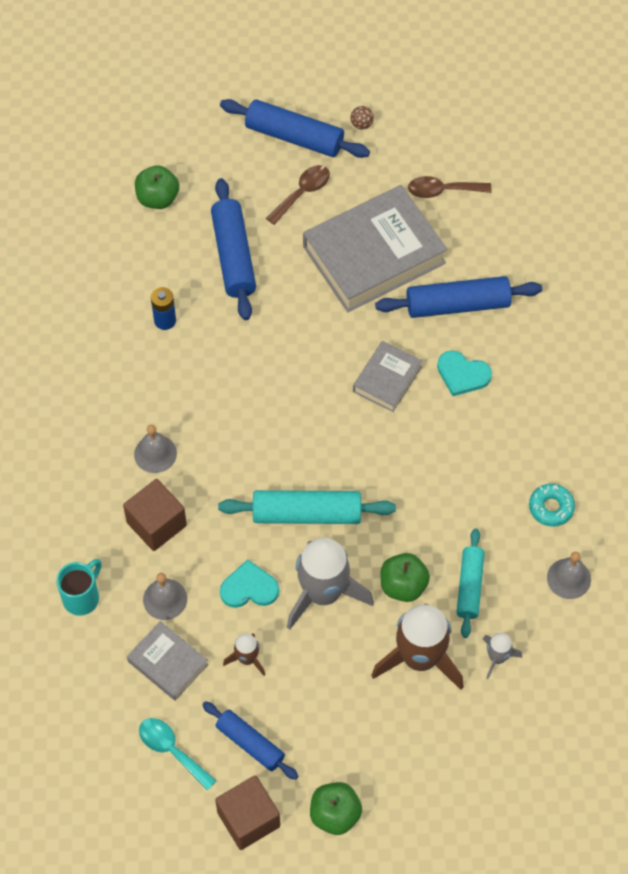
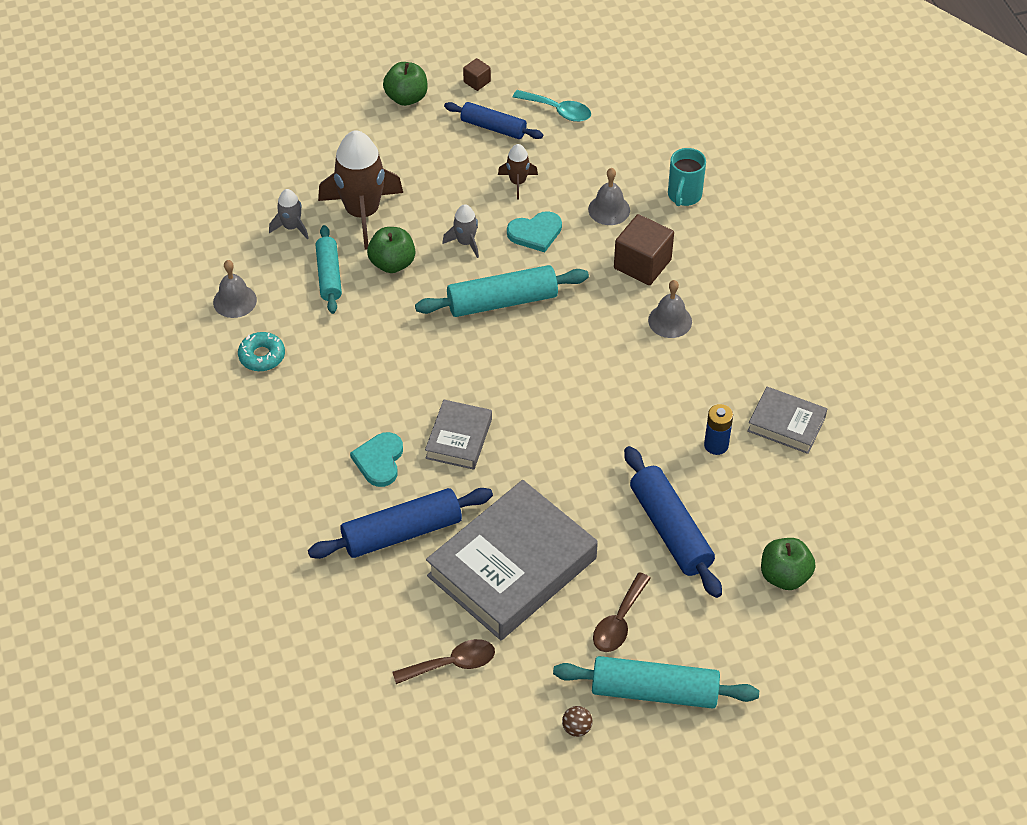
camera: 165 degrees right, 10 degrees down
grey book [127,621,208,700] -> grey book moved to [747,387,827,454]
brown cube [215,775,280,850] -> brown cube [463,58,491,91], size x0.49
blue rolling pin [220,99,370,158] -> turquoise rolling pin [553,656,759,709]
grey rocket [287,538,374,630] -> grey rocket [442,204,479,258], size x0.48
turquoise heart [437,351,492,396] -> turquoise heart turned 90 degrees counterclockwise [350,432,403,487]

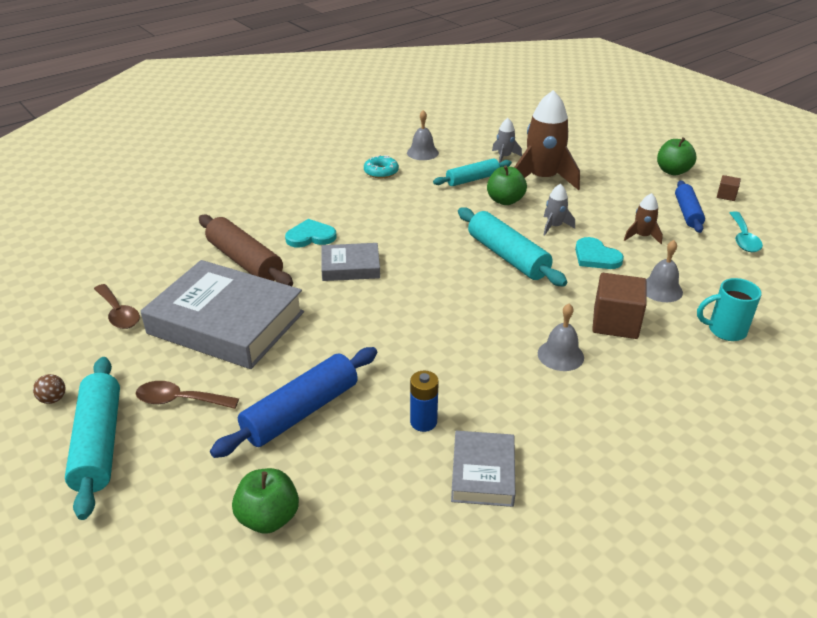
camera: 70 degrees right, 15 degrees down
blue rolling pin [308,488,493,559] -> brown rolling pin [199,214,293,286]

